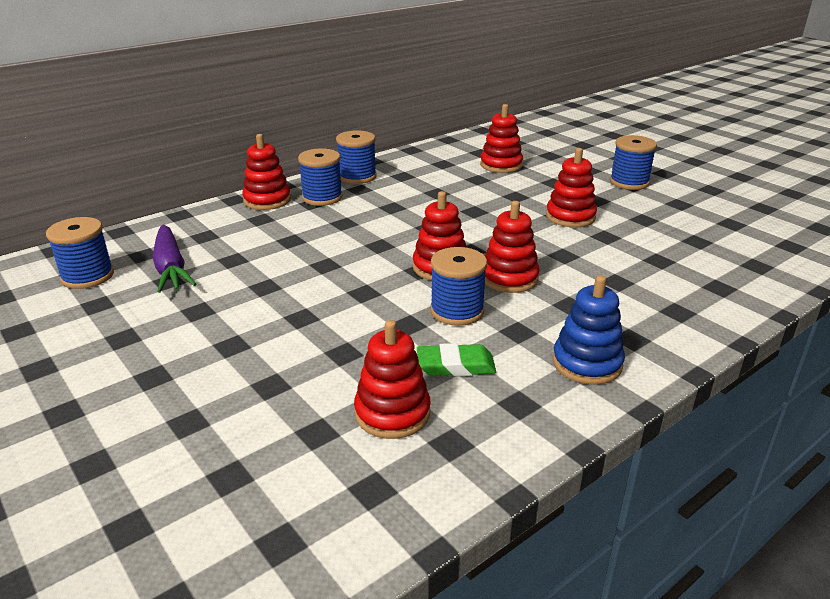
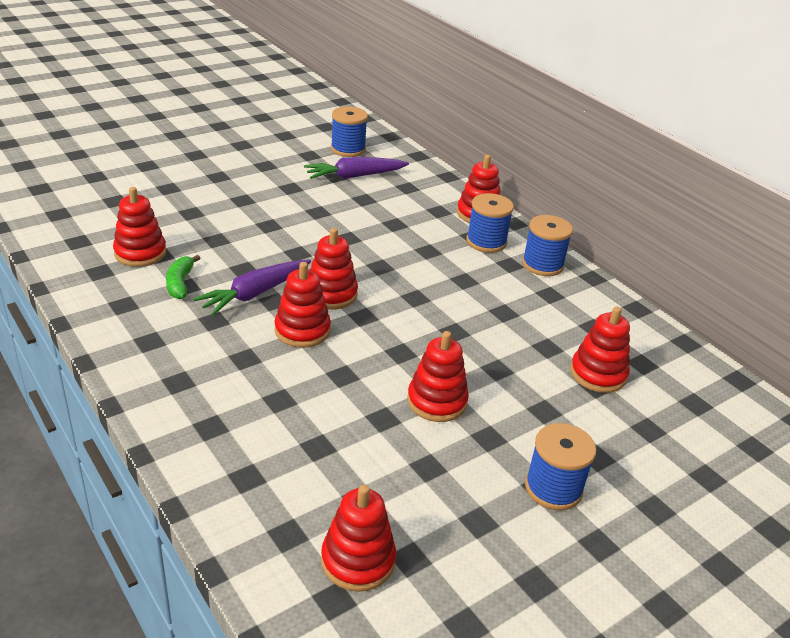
camera: 90 degrees right, 5 degrees up
green eraser [417,343,496,376] -> green banana [166,255,200,299]
blue spool [430,247,487,326] -> purple carrot [193,259,311,316]
blue stacking toy [553,275,625,385] -> none
none -> red stacking toy [321,485,396,592]

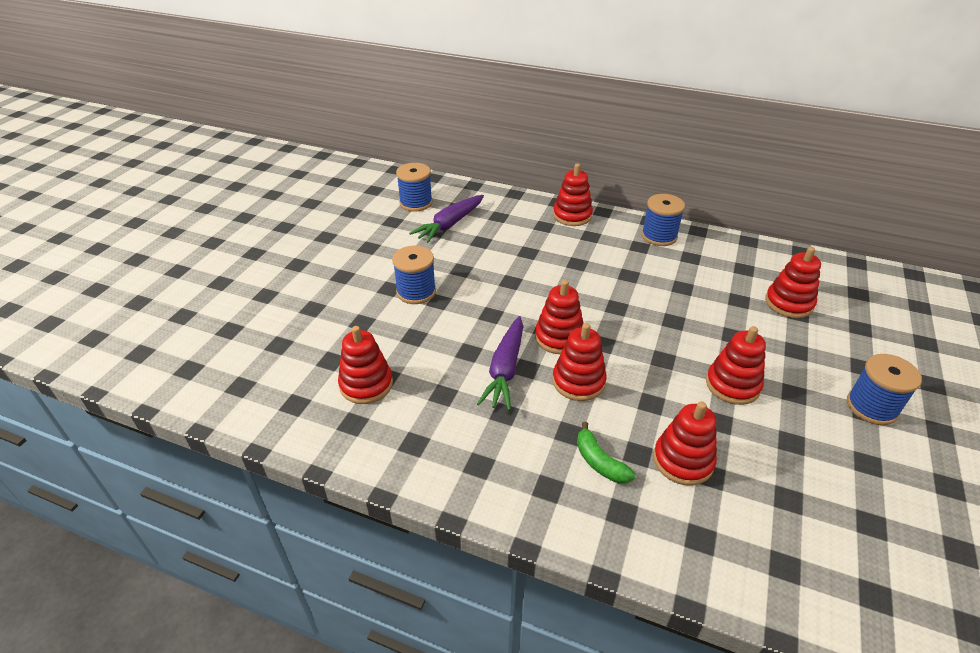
camera: 30 degrees left, 5 degrees up
green banana [166,255,200,299] -> green banana moved to [577,422,636,484]
red stacking toy [321,485,396,592] -> red stacking toy moved to [653,401,717,486]
blue spool [466,193,514,253] -> blue spool moved to [392,246,436,304]

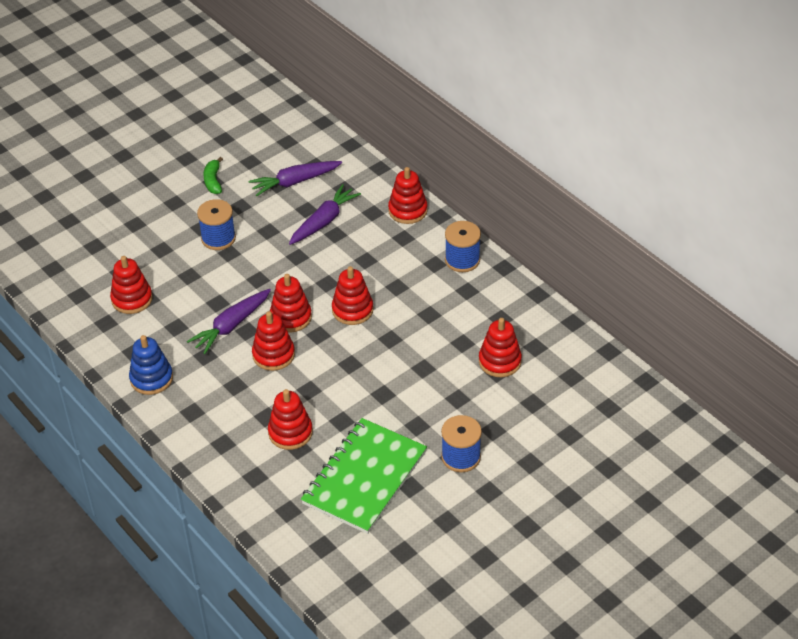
camera: 30 degrees right, 5 degrees up
blue spool [396,163,433,212] -> none
green banana [577,422,636,484] -> green banana moved to [204,157,223,194]
red stacking toy [706,326,766,405] -> red stacking toy moved to [332,266,373,325]
none -> blue stacking toy [129,335,173,395]
none -> purple carrot [289,184,361,245]
none -> green notebook [301,418,427,534]

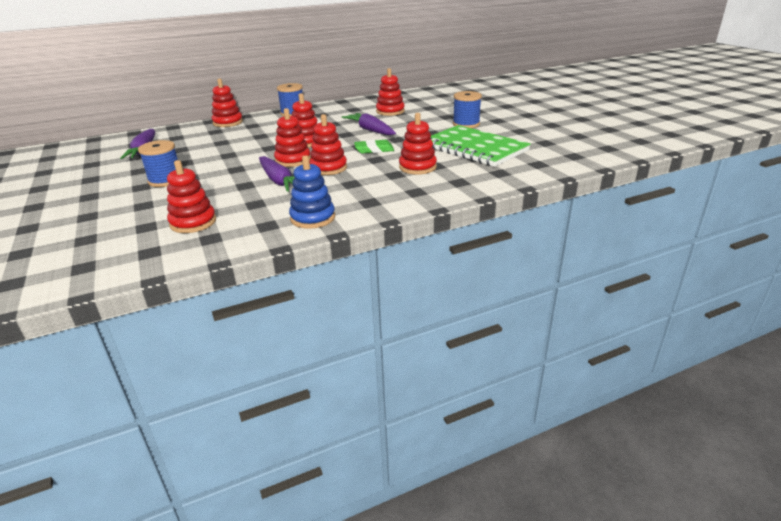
camera: 75 degrees left, 15 degrees down
green banana [204,157,223,194] -> none
purple carrot [289,184,361,245] -> purple carrot moved to [341,113,396,135]
none -> green eraser [354,140,394,154]

